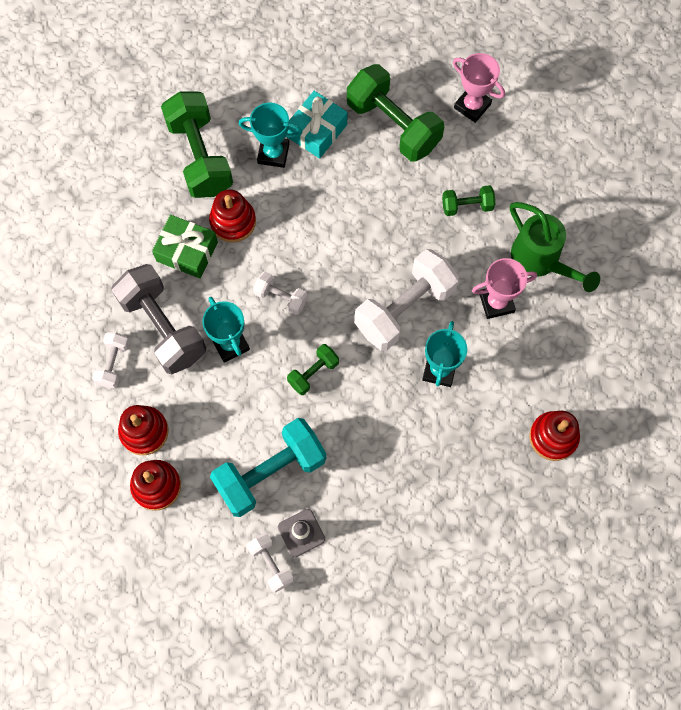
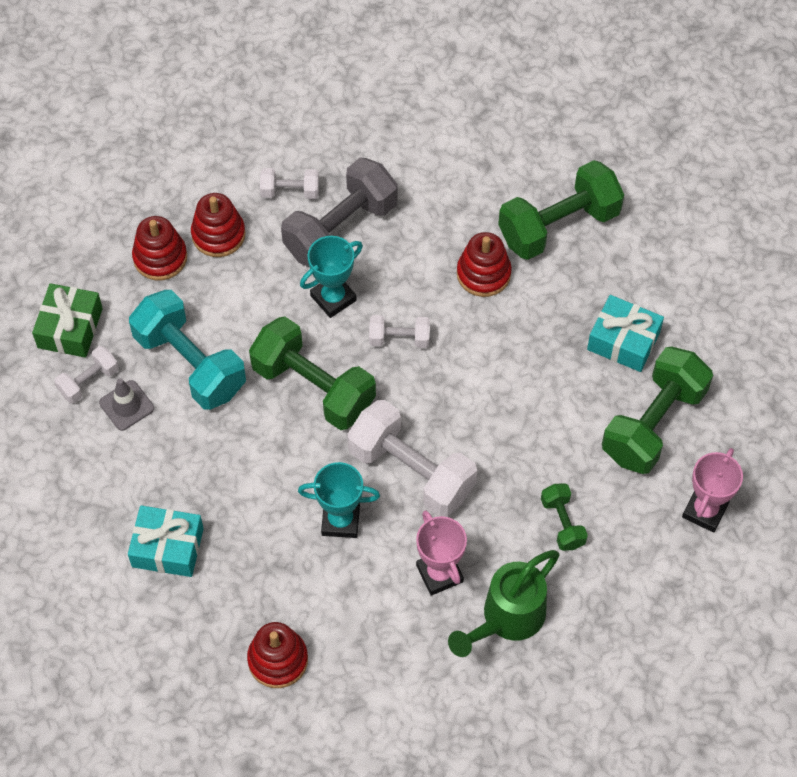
camera: 80 degrees right, 10 degrees down
green gift [152,215,218,278] -> green gift moved to [32,283,103,358]
turquoise trophy [239,103,302,168] -> none
white dumbbell [253,272,308,315] -> white dumbbell turned 75 degrees clockwise [369,315,430,348]
green dumbbell [287,344,339,395] -> green dumbbell [249,317,376,430], size x2.02
none -> turquoise gift [128,506,204,577]

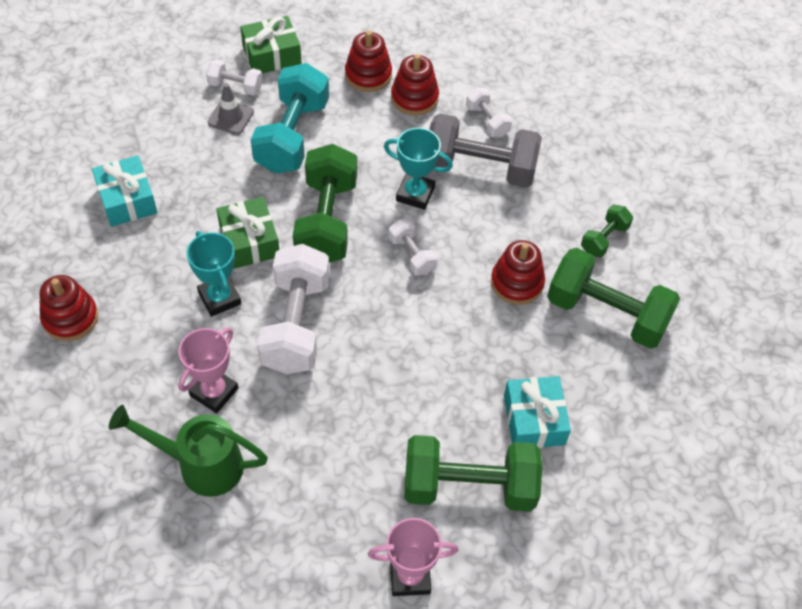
camera: 55 degrees right, 5 degrees down
green dumbbell [541,483,588,551] -> green dumbbell moved to [581,205,633,257]
none -> green gift [216,197,279,269]

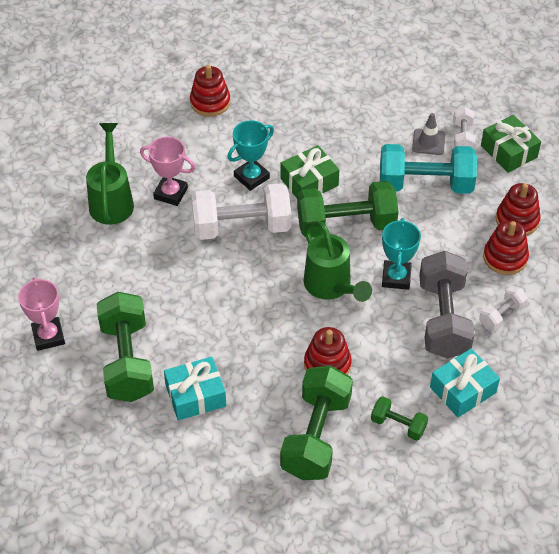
camera: 80 degrees right, 5 degrees down
turquoise gift [92,156,157,227] -> turquoise gift moved to [430,348,500,417]
white dumbbell [389,219,437,276] -> green watering can [304,221,372,302]

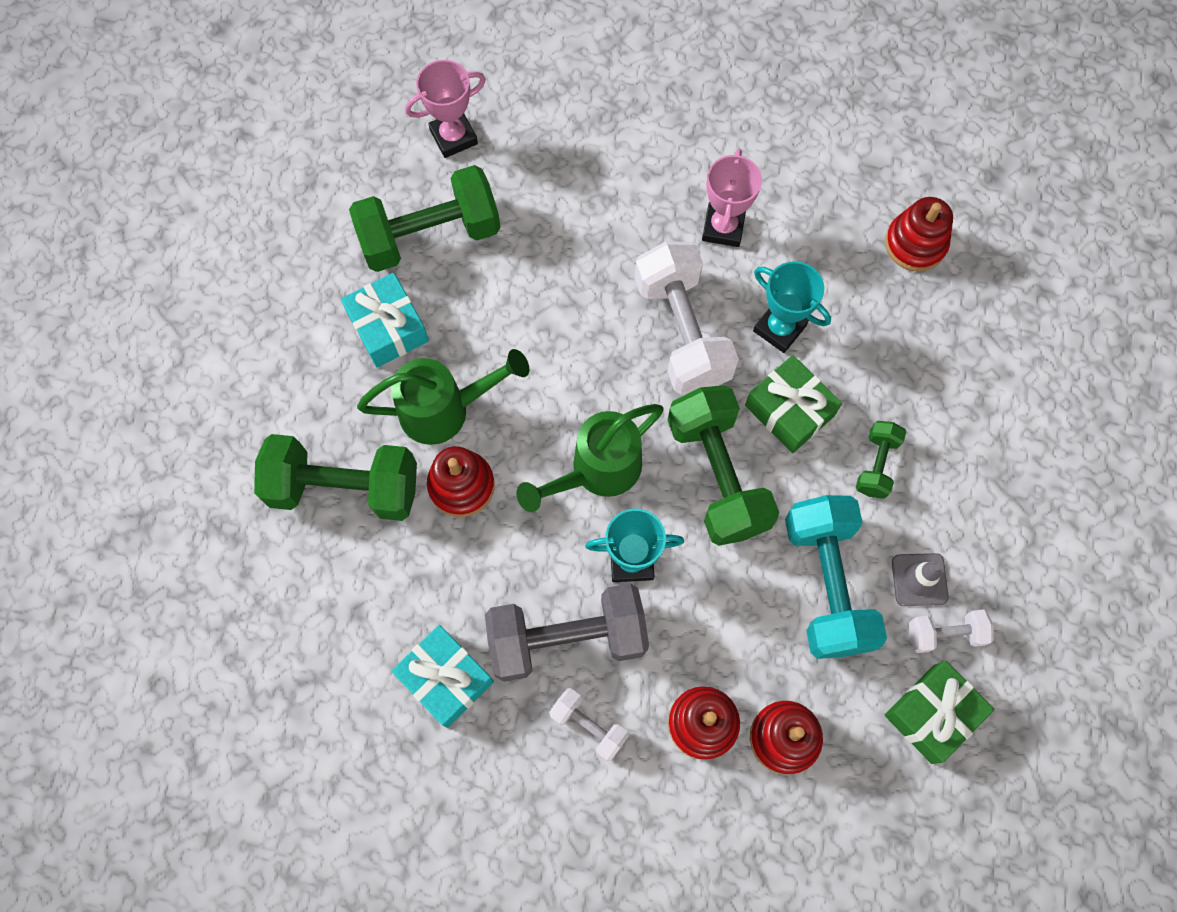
camera: 80 degrees right, 20 degrees up
green watering can [86,123,134,225] -> green watering can moved to [357,349,529,445]
green dumbbell [371,396,428,441] -> green dumbbell moved to [856,421,906,499]

